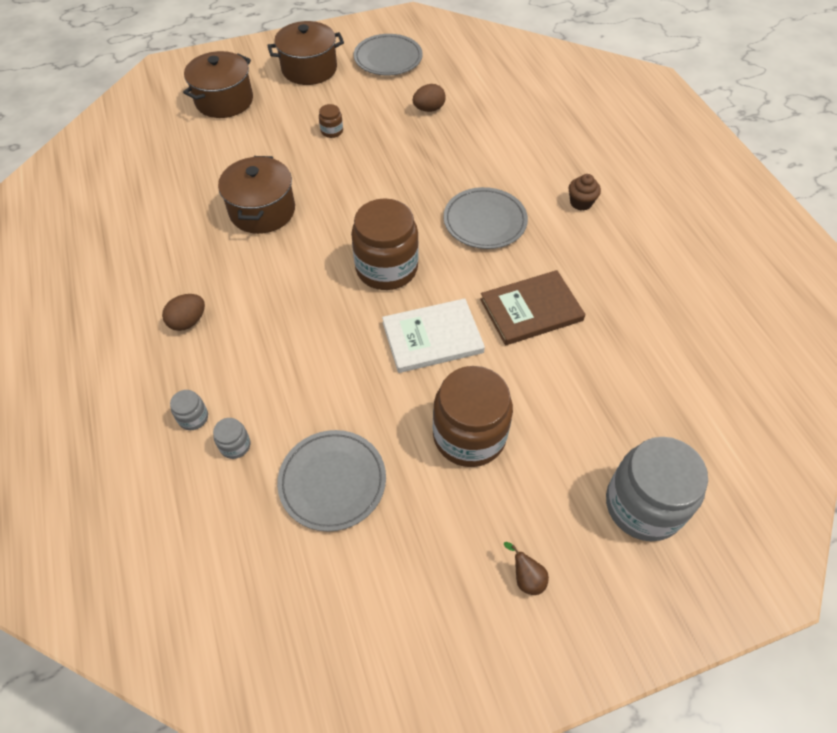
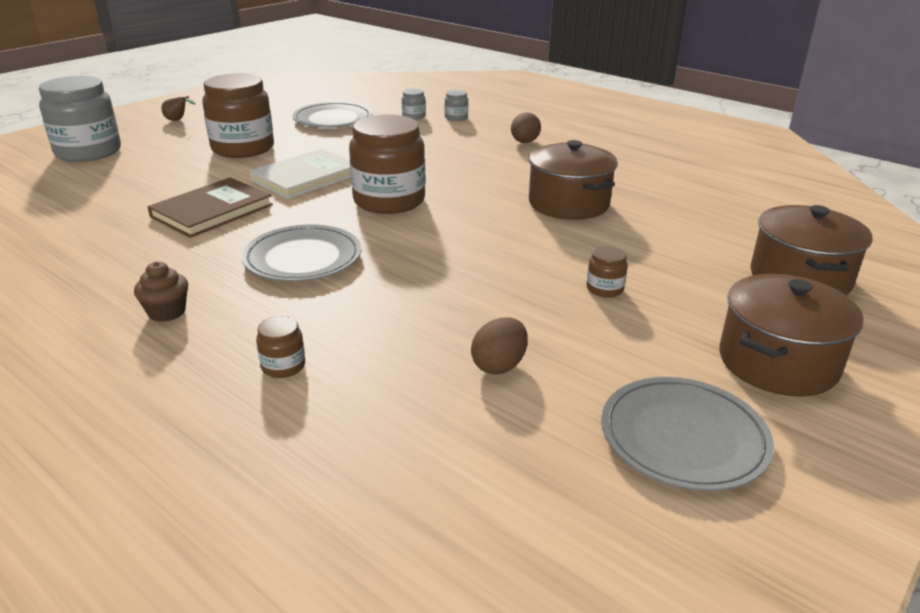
camera: 150 degrees right, 25 degrees down
none -> brown jar [256,316,305,378]

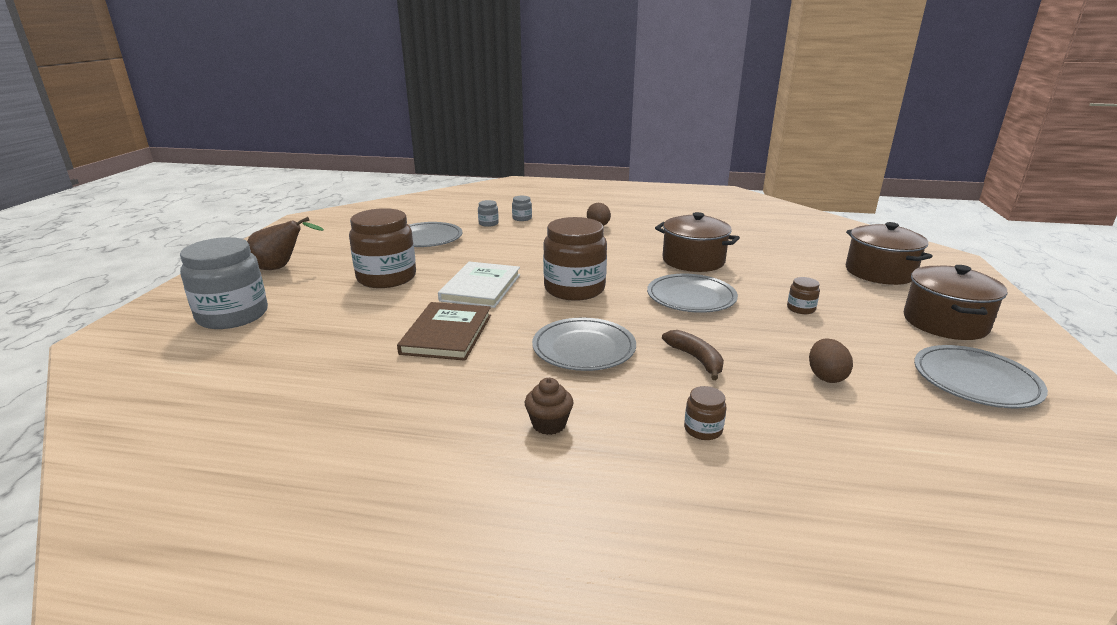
camera: 30 degrees left, 5 degrees down
brown pear [161,96,195,121] -> brown pear [247,217,324,270], size x1.91
none -> grey plate [647,274,738,313]
none -> brown banana [662,330,724,380]

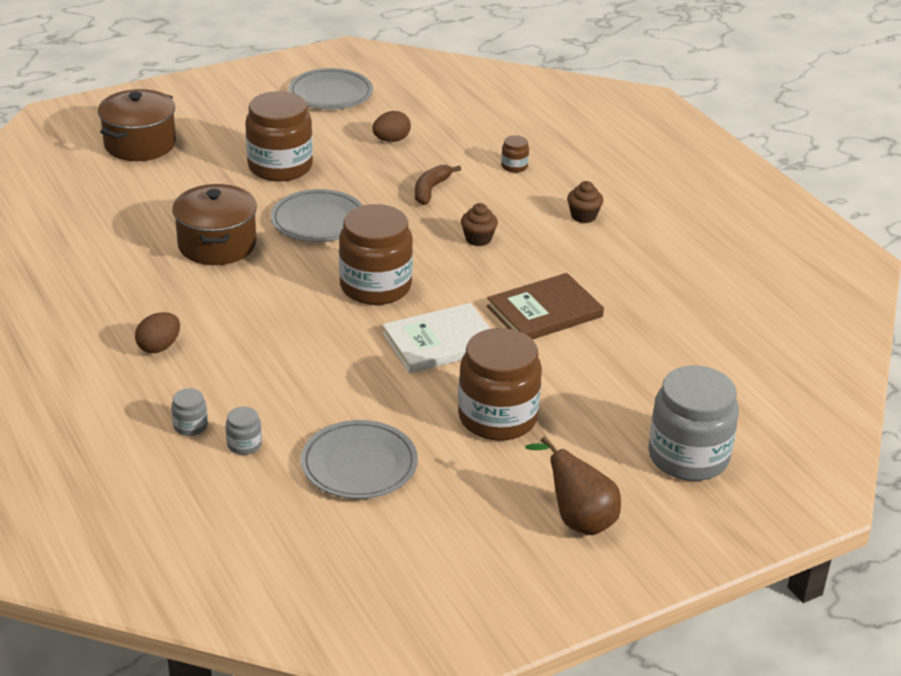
camera: 130 degrees left, 10 degrees up
grey plate [532,317,636,371] -> brown cupcake [461,203,498,246]
brown jar [787,277,820,314] -> brown jar [245,91,313,182], size x2.38
brown pot [904,265,1007,340] -> none

